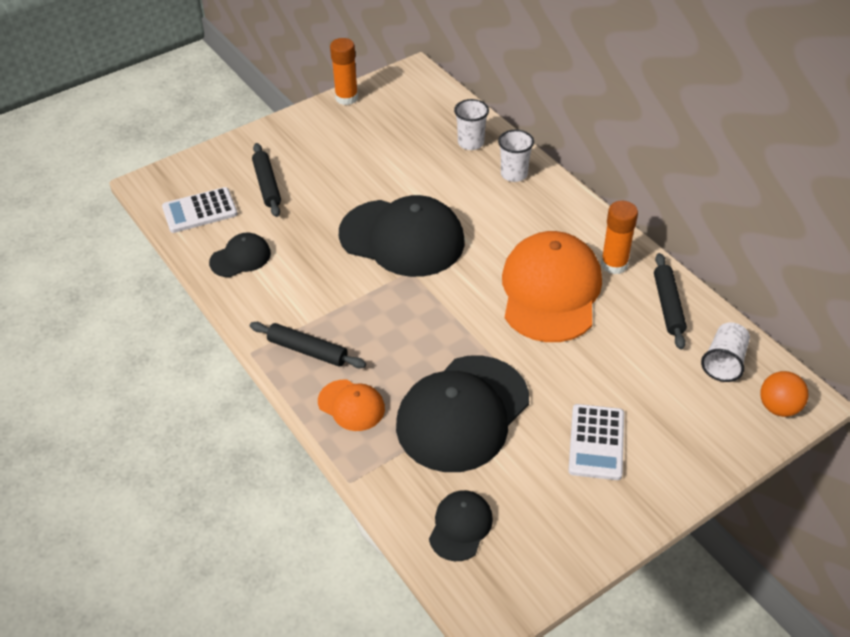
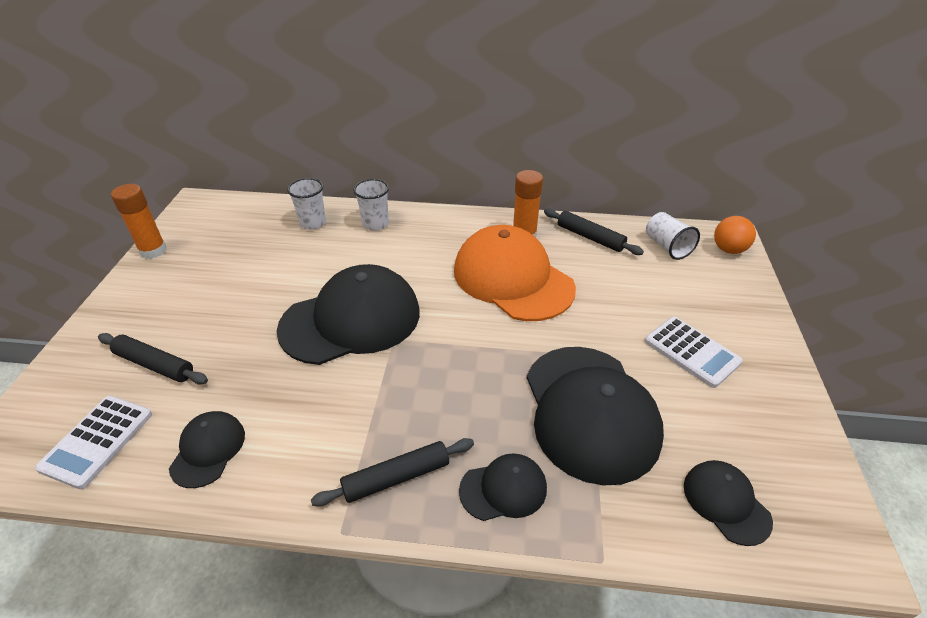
camera: 50 degrees left, 5 degrees down
orange cap [318,380,385,431] -> black cap [459,453,547,521]

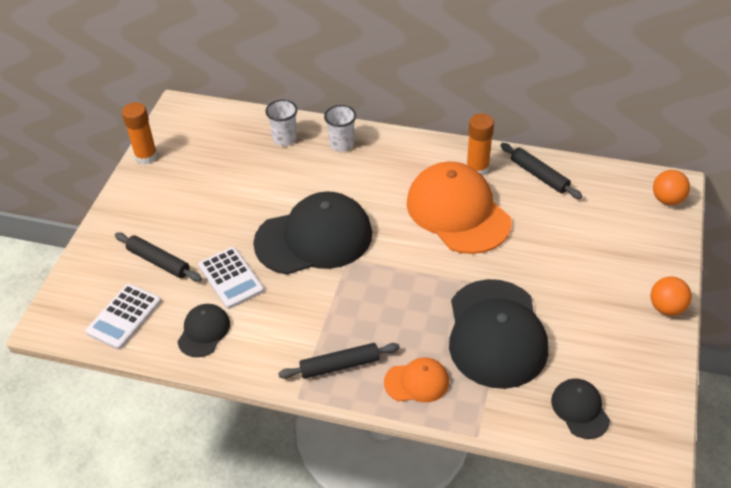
camera: 10 degrees right, 5 degrees up
black cap [459,453,547,521] -> orange cap [384,358,449,402]
white calculator [645,317,743,388] -> white calculator moved to [198,247,264,309]
white cup [646,212,700,260] -> none
none -> orange ball [651,276,692,316]

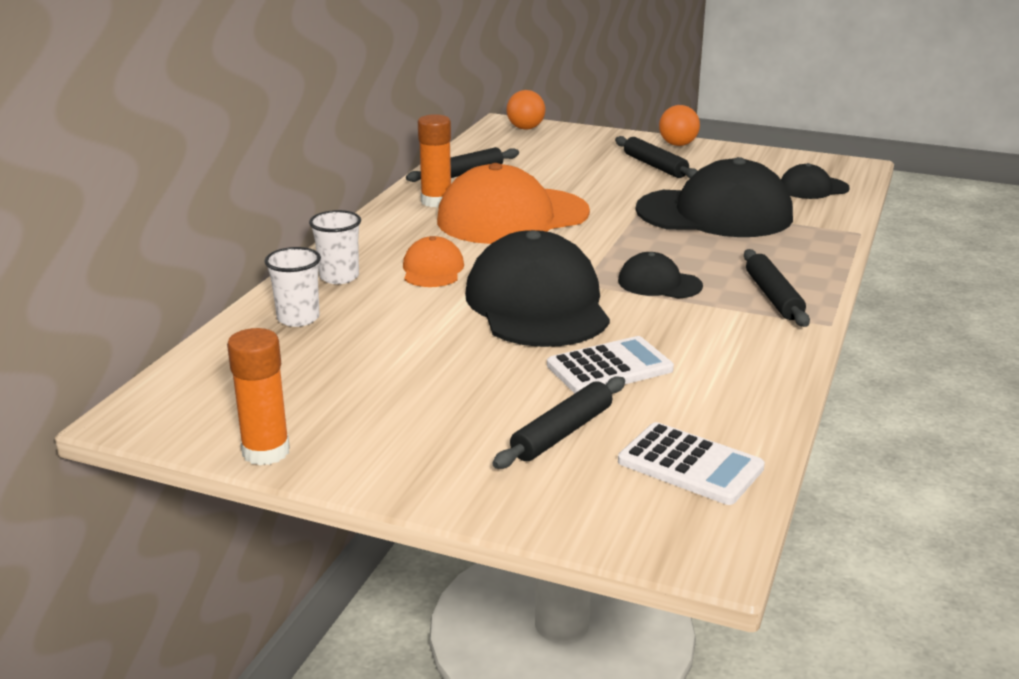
camera: 85 degrees left, 20 degrees down
black cap [178,304,230,357] -> black cap moved to [618,252,703,299]
orange cap [384,358,449,402] -> orange cap moved to [403,236,464,287]
none -> black rolling pin [615,136,697,178]

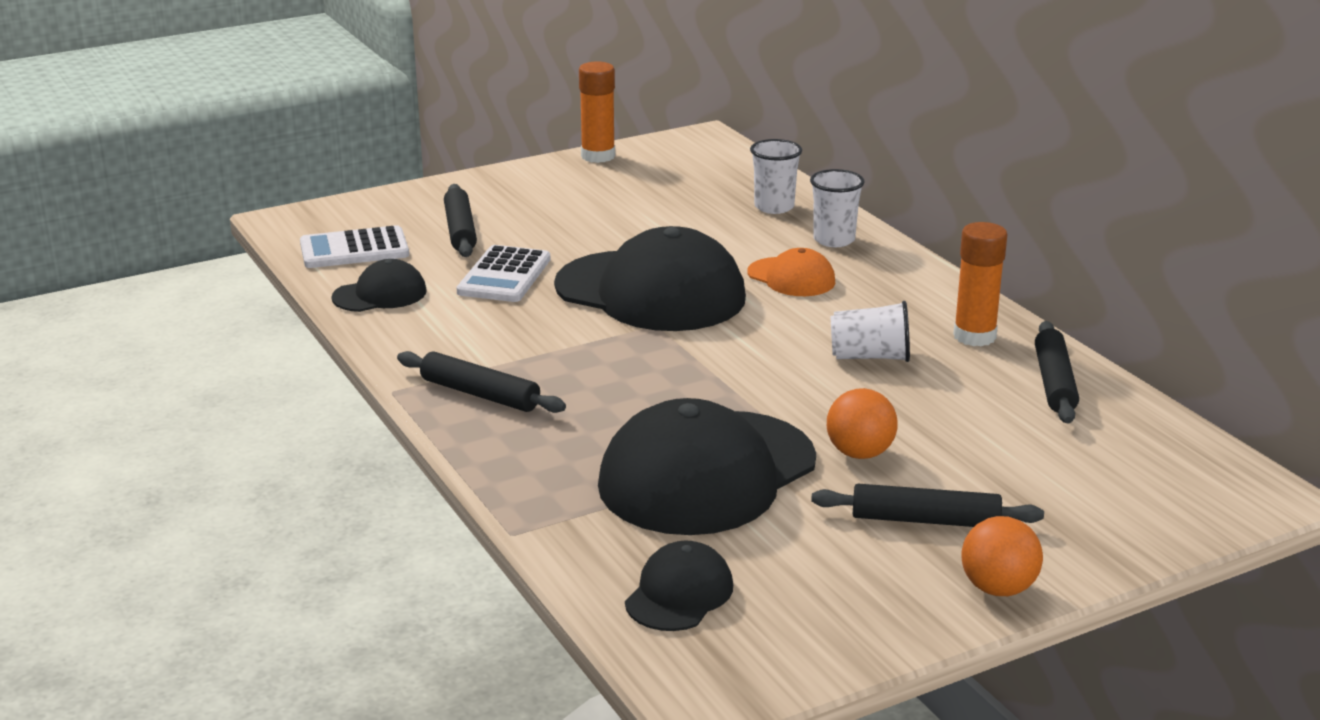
camera: 130 degrees right, 0 degrees up
orange cap [437,163,590,244] -> white cup [830,301,910,362]
orange ball [506,90,545,130] -> orange ball moved to [827,388,898,459]
black cap [618,252,703,299] -> black cap moved to [331,259,427,312]

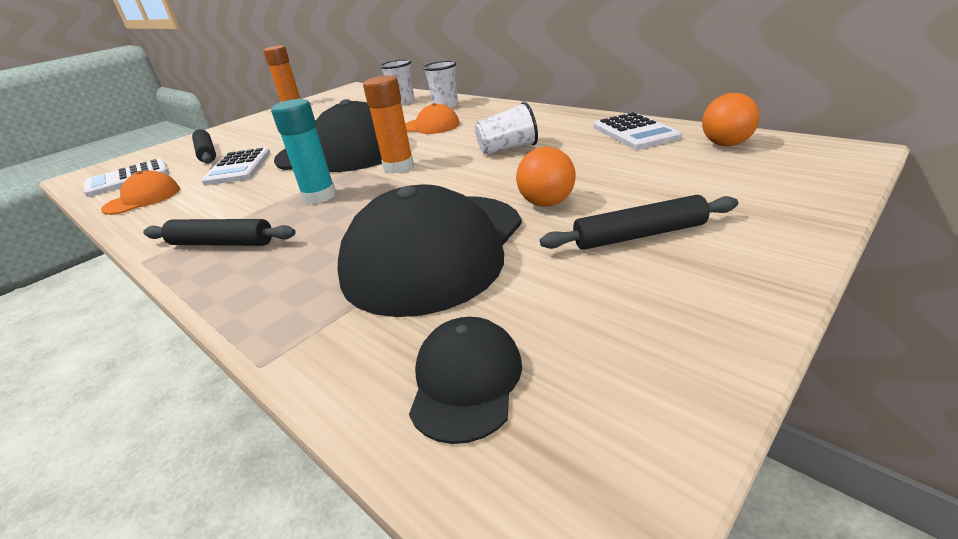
camera: 15 degrees left, 5 degrees up
black cap [331,259,427,312] -> orange cap [101,171,180,215]
orange glue stick [953,222,1008,347] -> orange glue stick moved to [363,75,414,174]
orange ball [961,516,1043,596] -> orange ball moved to [702,93,760,146]
black rolling pin [1035,321,1079,423] -> white calculator [594,112,682,150]
none -> turquoise glue stick [271,99,336,204]

